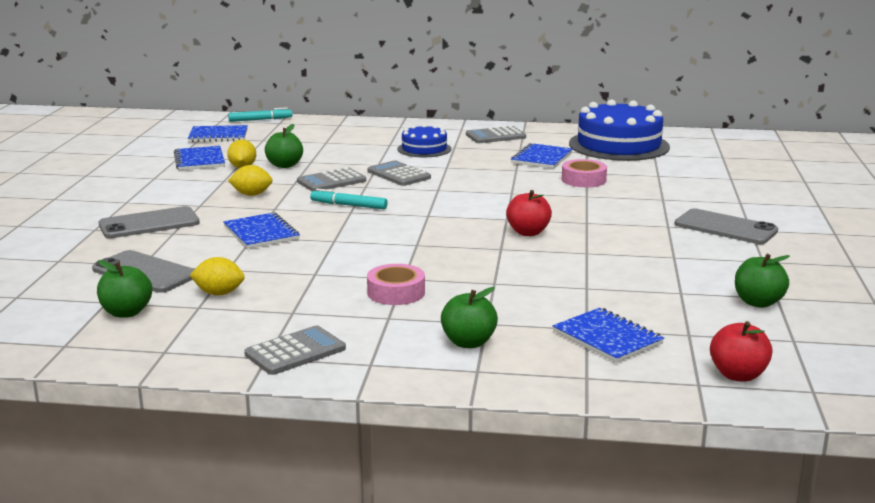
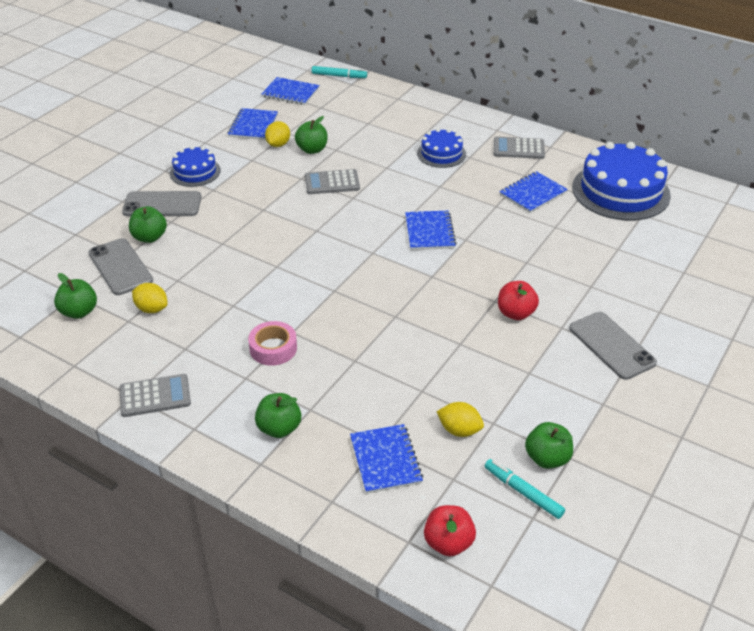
camera: 25 degrees right, 20 degrees up
blue notebook [223,212,300,249] -> blue notebook moved to [405,211,457,250]
yellow lemon [228,165,273,196] -> yellow lemon moved to [437,402,484,437]
turquoise marker [310,188,388,209] -> turquoise marker moved to [485,459,565,519]
grey calculator [367,160,431,186] -> none
red apple [506,190,552,236] -> red apple moved to [498,281,539,320]
pink tape [562,159,607,187] -> none
none -> green apple [129,206,167,243]
none -> blue cake [170,146,221,187]

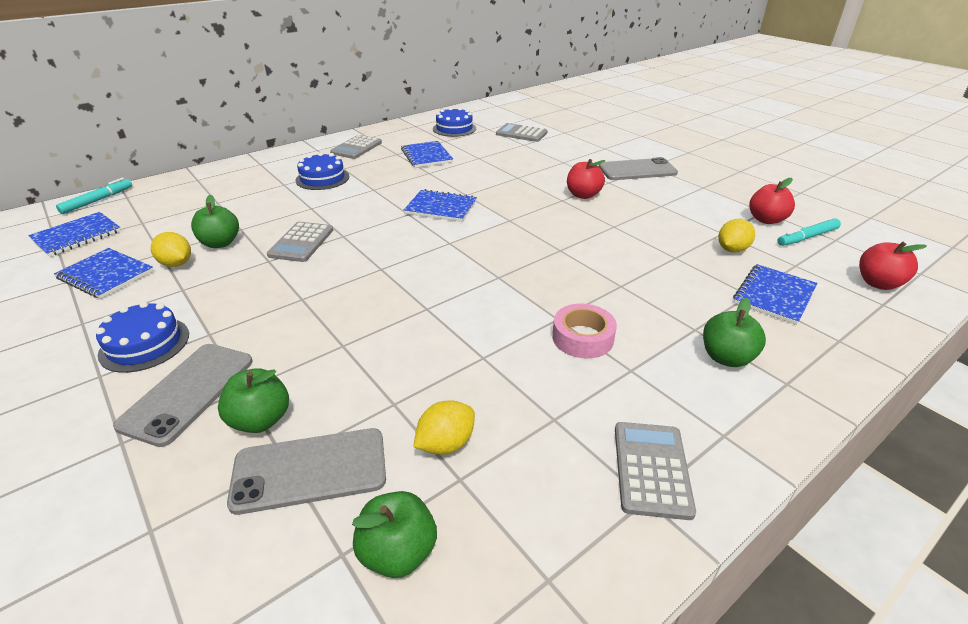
camera: 70 degrees left, 5 degrees down
blue notebook [350,424,423,494] -> blue notebook turned 60 degrees counterclockwise [733,264,817,325]
green apple [525,422,573,469] -> red apple [749,178,795,224]
blue cake [572,142,671,221] -> blue cake [433,107,476,137], size x0.54
none -> grey calculator [496,123,548,142]

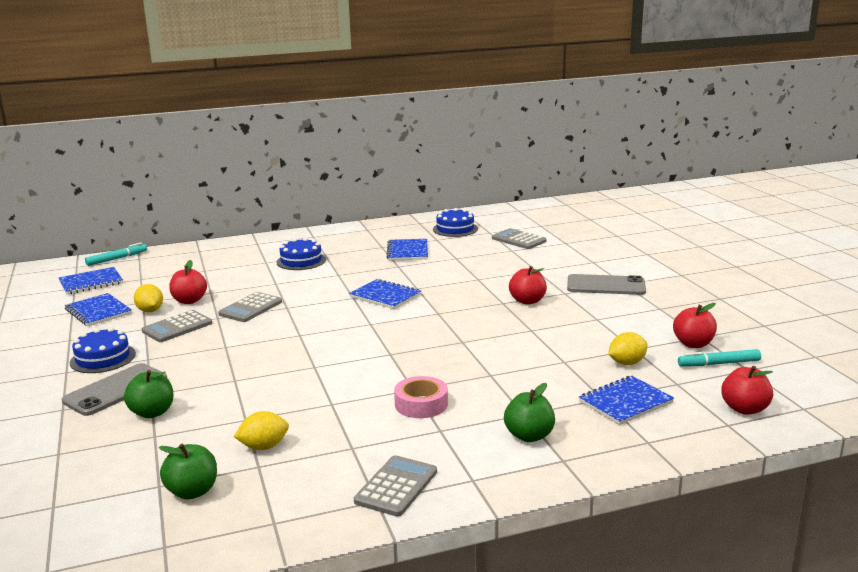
camera: 20 degrees right, 15 degrees down
green apple [191,195,239,248] -> red apple [169,260,207,304]
grey phone [227,428,386,515] -> none
grey calculator [330,135,382,159] -> grey calculator moved to [142,310,212,342]

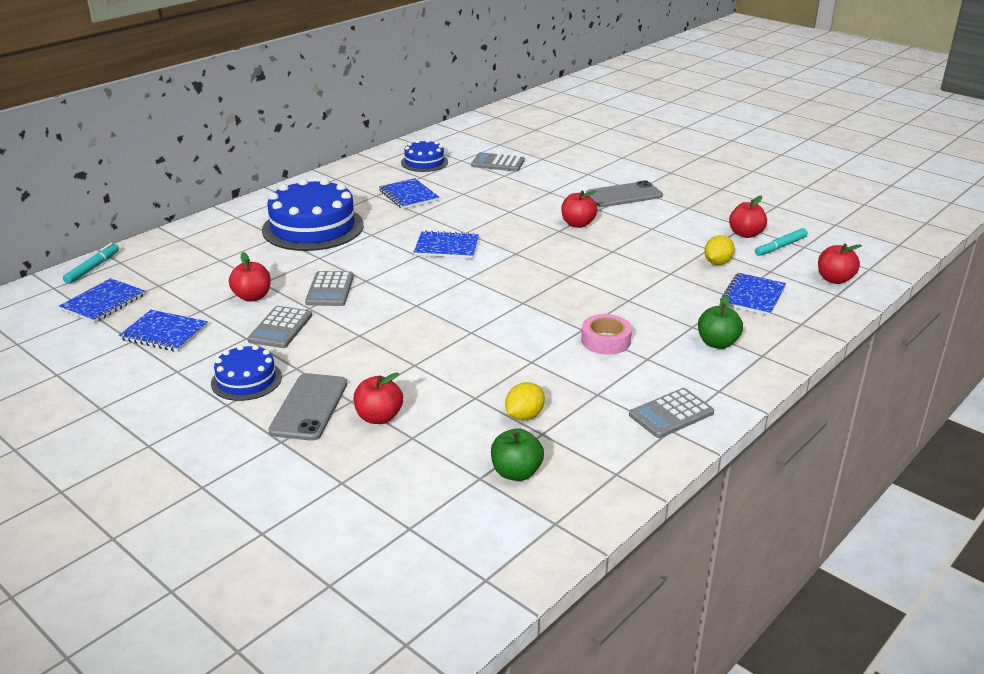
camera: 30 degrees left, 10 degrees up
green apple [124,370,174,418] -> red apple [354,372,403,424]
yellow lemon [134,284,163,312] -> none
blue cake [276,238,326,270] -> blue cake [262,178,364,251], size x1.86
grey calculator [354,455,437,517] -> grey calculator turned 120 degrees counterclockwise [629,388,714,438]

